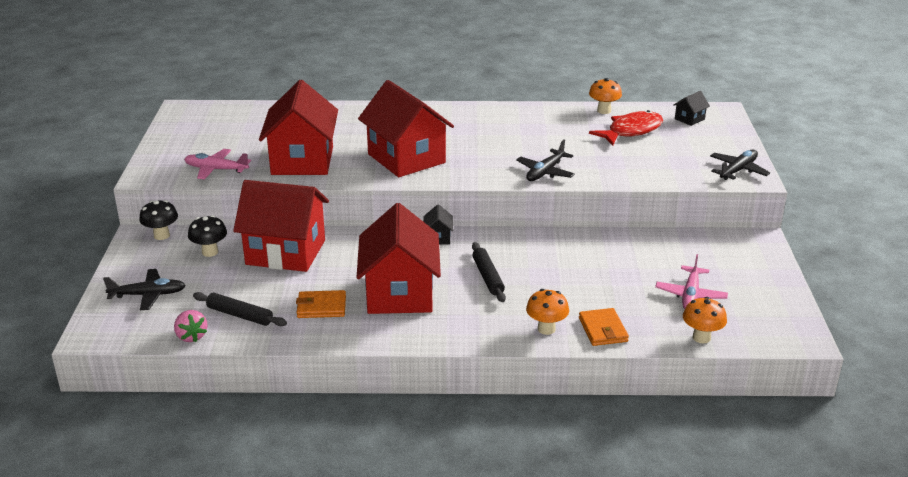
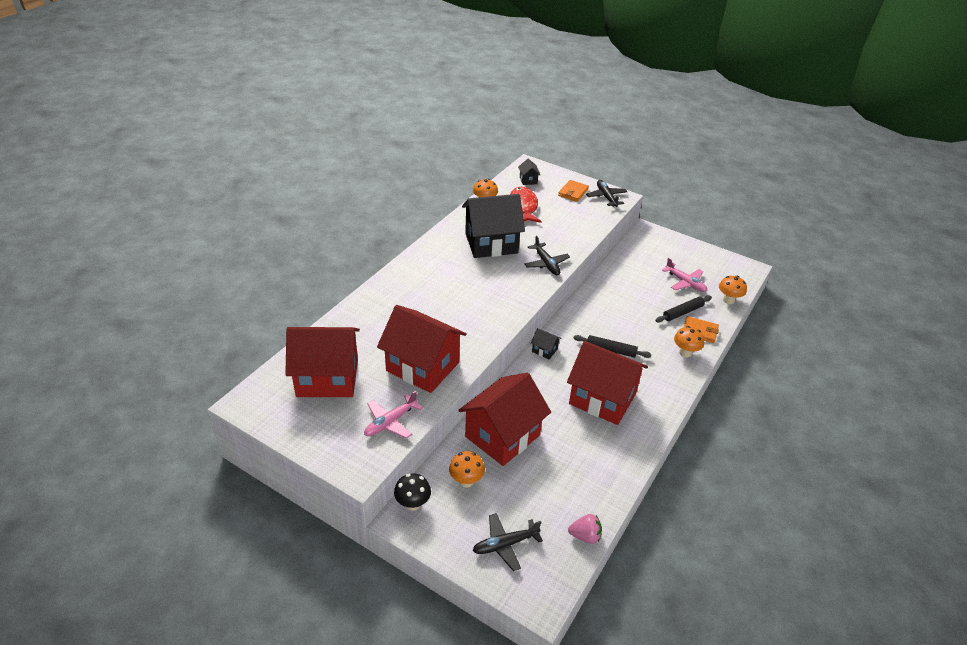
camera: 60 degrees left, 10 degrees up
black plane [103,269,186,310] -> black plane turned 135 degrees counterclockwise [473,513,543,571]
black mushroom [188,215,227,257] -> orange mushroom [449,451,485,487]
black rolling pin [193,292,287,326] -> black rolling pin moved to [655,295,712,323]
orange wallet [296,290,346,318] -> orange wallet moved to [558,180,589,202]
red house [358,80,454,177] -> red house moved to [285,327,360,397]
none -> black house [462,194,525,258]

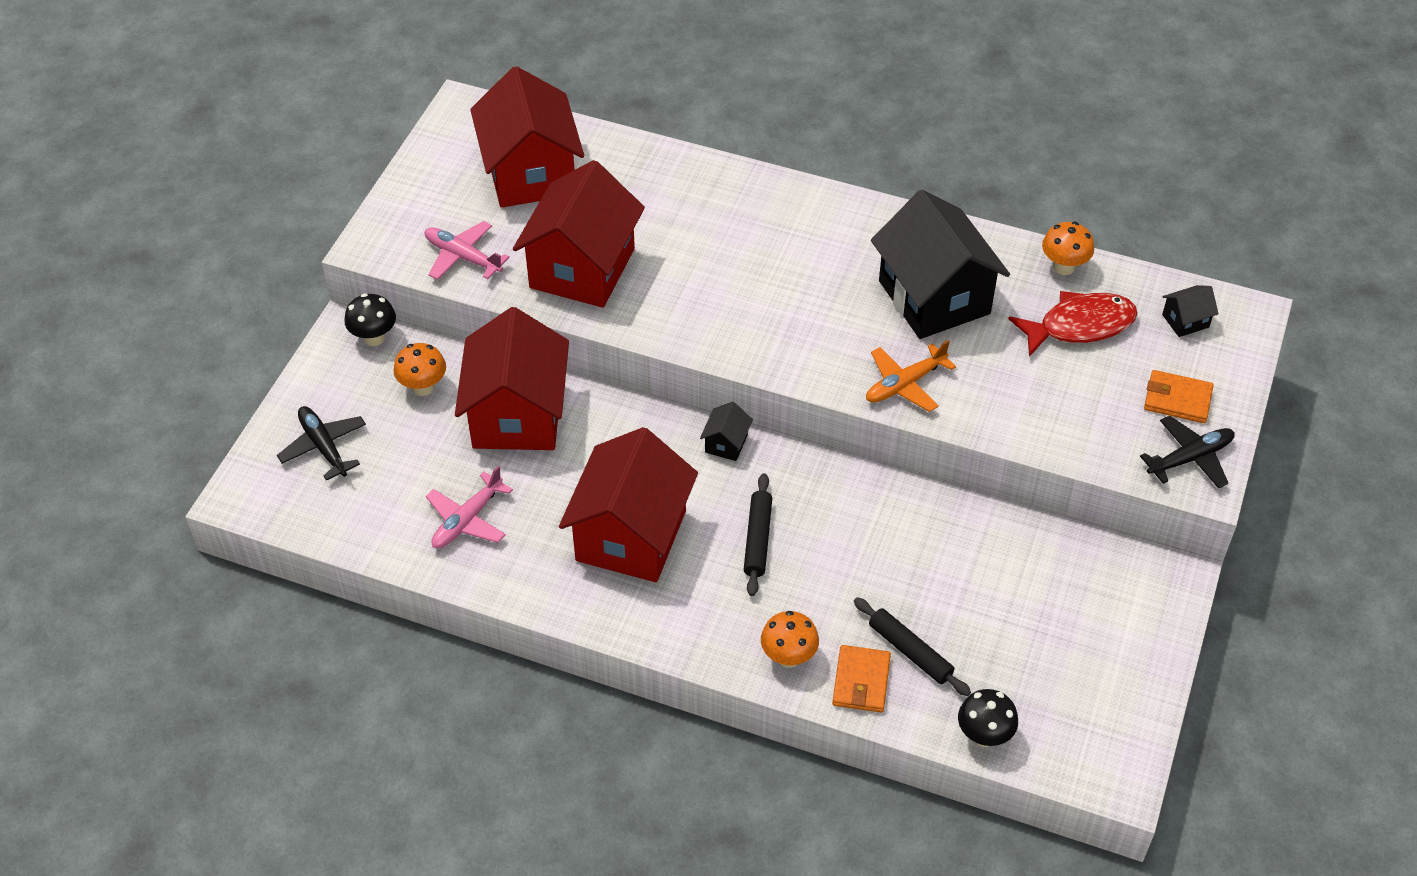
camera: 80 degrees right, 10 degrees up
red house [458,372,551,466] -> red house turned 60 degrees clockwise [455,307,569,450]
black plane [524,235,570,275] -> orange plane [866,340,956,412]
pink strawberry [568,514,602,544] -> none
pink plane [662,258,707,292] -> pink plane moved to [426,465,513,548]
orange mushroom [719,276,747,304] -> black mushroom [958,689,1018,747]

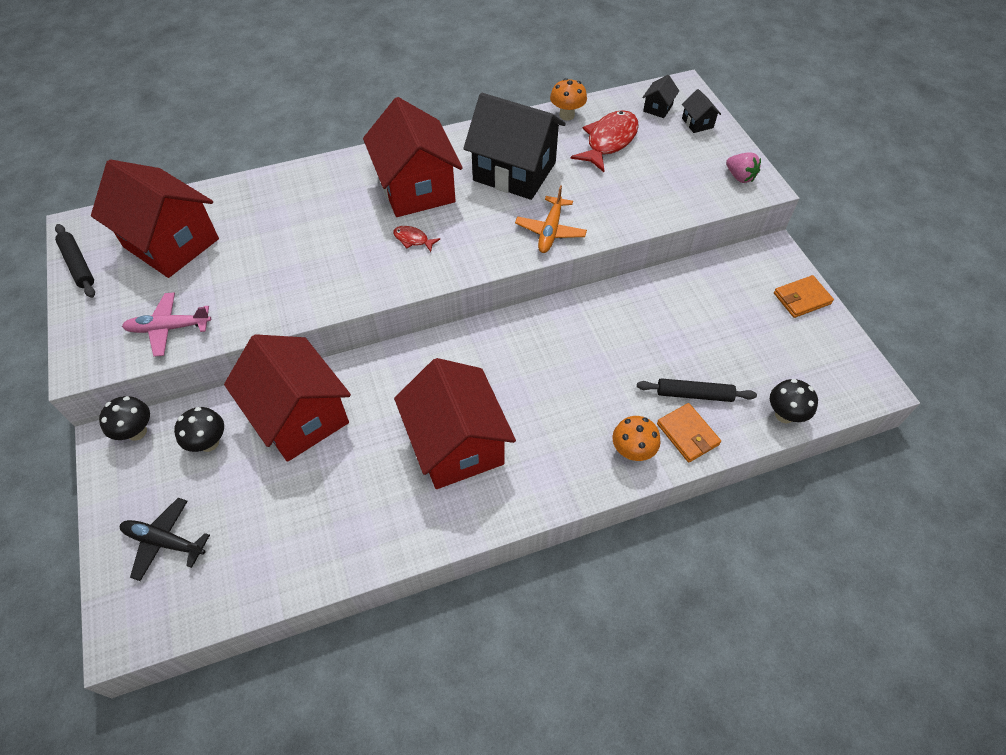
camera: 40 degrees left, 5 degrees up
orange mushroom [394,343,446,396] -> black mushroom [174,407,224,452]
pink plane [426,465,513,548] -> none
red house [513,160,645,308] -> red house moved to [363,97,463,217]
black house [700,402,753,461] -> black house moved to [682,89,721,133]
black rolling pin [744,473,772,596] -> black rolling pin moved to [55,224,95,298]
black plane [1140,416,1235,489] -> pink strawberry [726,152,761,183]
orange wallet [1144,370,1214,423] -> orange wallet moved to [774,275,834,318]
none -> red fish [393,226,440,252]

